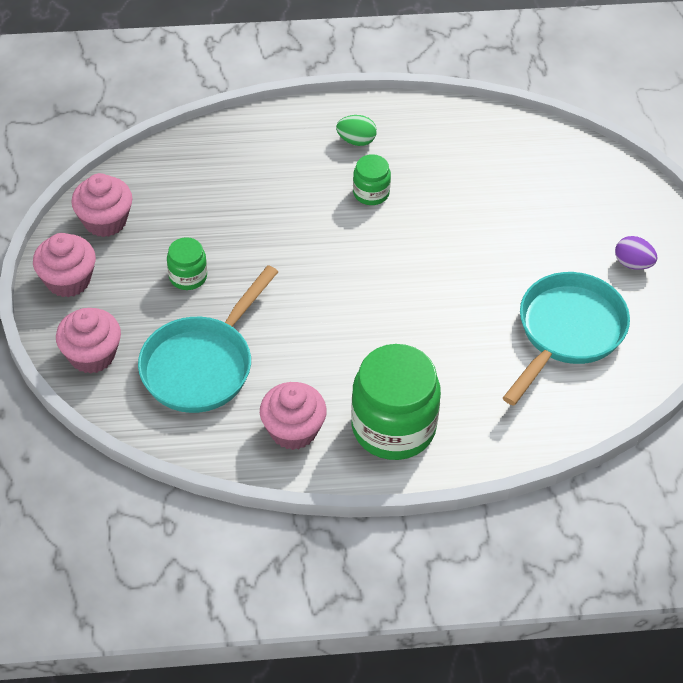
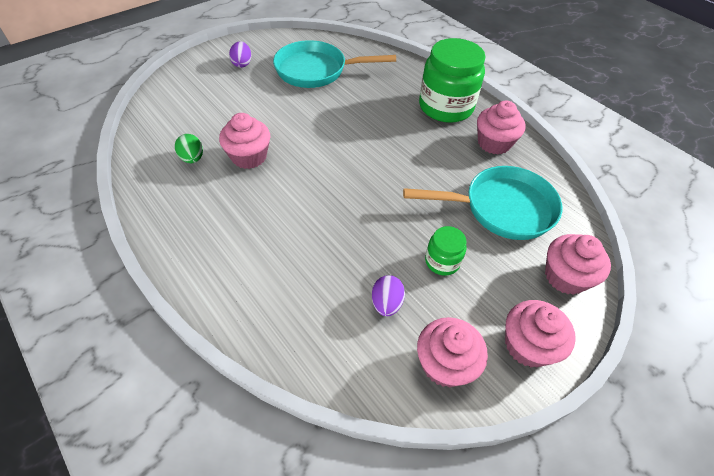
camera: 125 degrees left, 0 degrees up
green egg [336,115,377,146] -> green egg moved to [175,134,203,163]
green jar [353,154,391,205] -> none
none -> pink cupcake [219,113,270,169]
none -> purple egg [372,275,405,316]

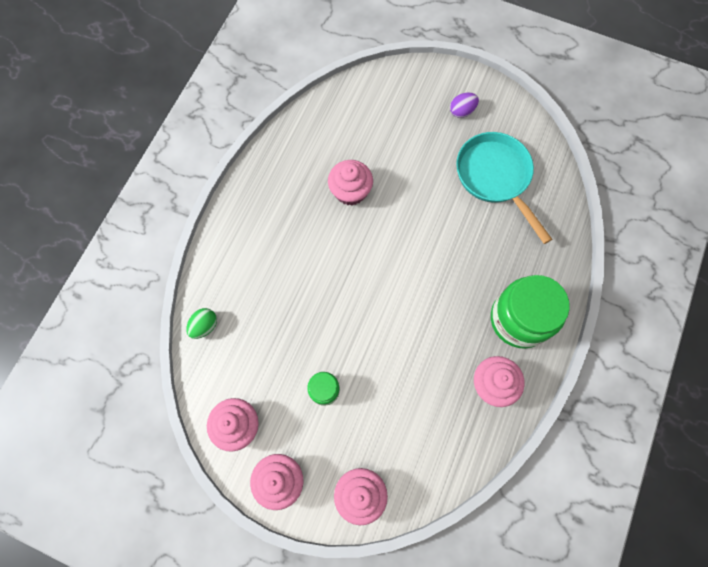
camera: 65 degrees right, 20 degrees up
green egg [175,134,203,163] -> green egg moved to [186,308,217,339]
purple egg [372,275,405,316] -> none
turquoise pan [403,166,562,240] -> none

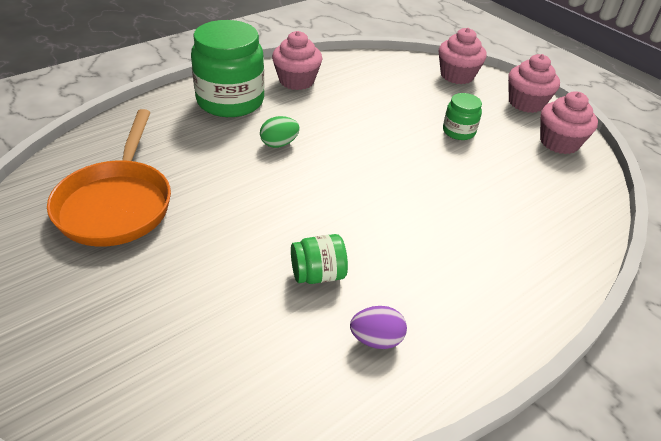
camera: 155 degrees left, 30 degrees down
green egg [186,308,217,339] -> green egg moved to [260,116,300,148]
pink cupcake [328,160,373,205] -> green jar [291,234,348,284]
purple egg [450,93,479,118] -> purple egg moved to [350,306,407,349]
turquoise pan [456,132,552,244] -> orange pan [47,109,171,247]

